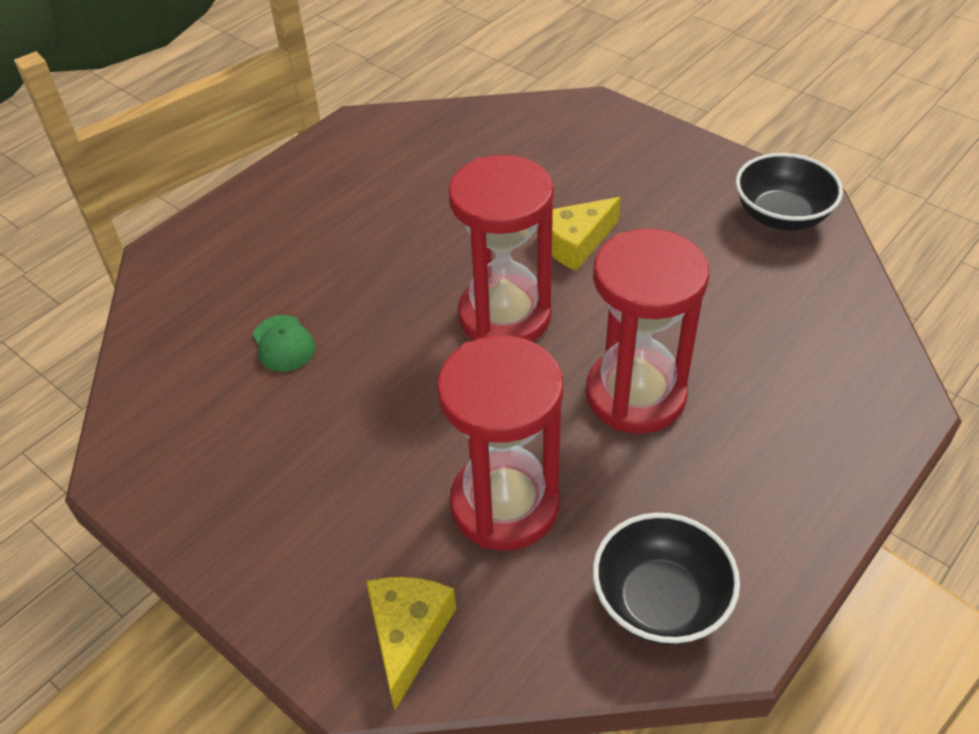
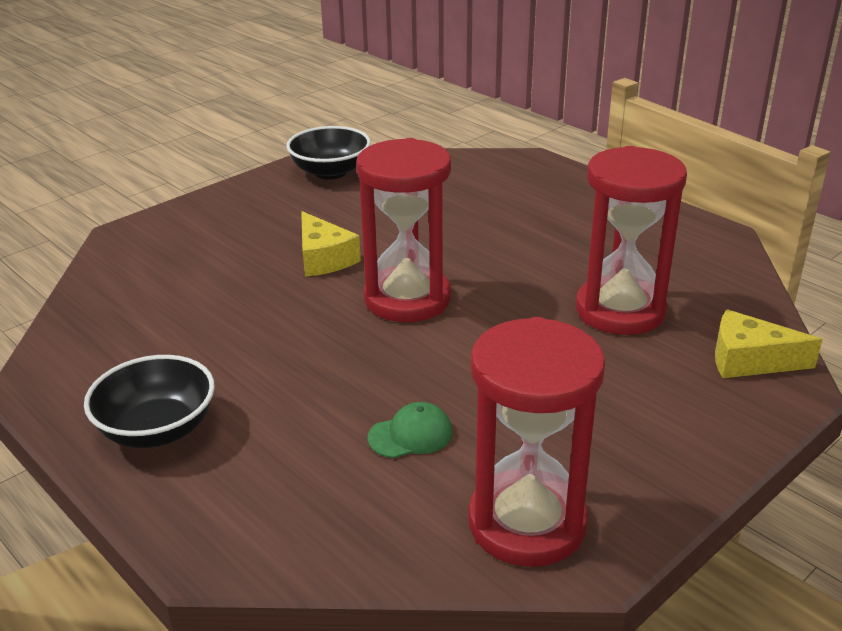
camera: 85 degrees left, 15 degrees down
red hourglass [586,228,709,434] -> red hourglass moved to [468,317,605,567]
black bowl [593,513,740,645] -> black bowl moved to [84,355,215,448]

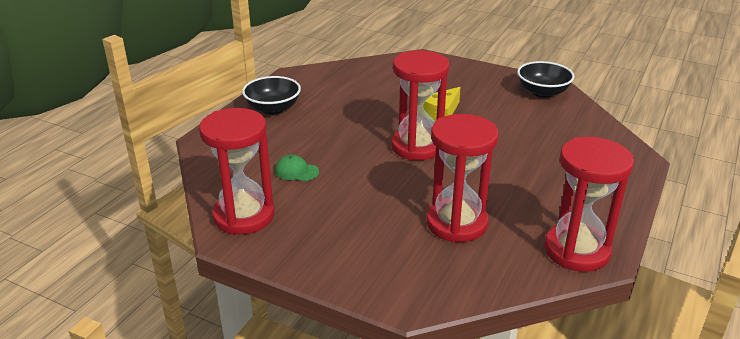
camera: 70 degrees right, 0 degrees up
green cap [368,402,452,458] -> green cap turned 150 degrees clockwise [275,155,319,182]
yellow cheese [715,309,822,378] -> none
none -> red hourglass [544,137,634,272]

